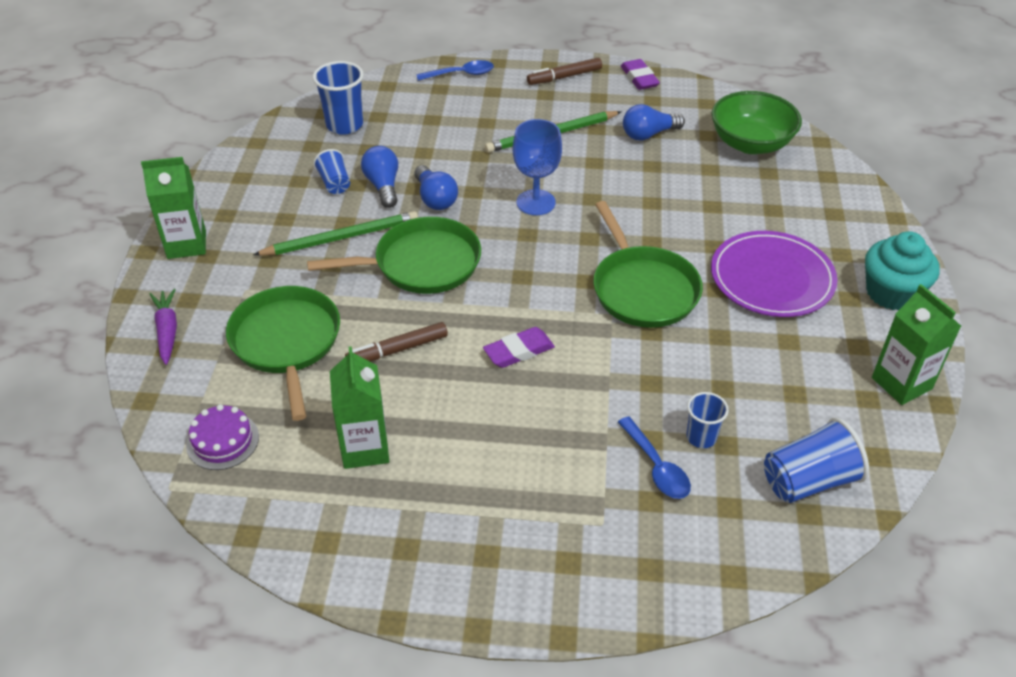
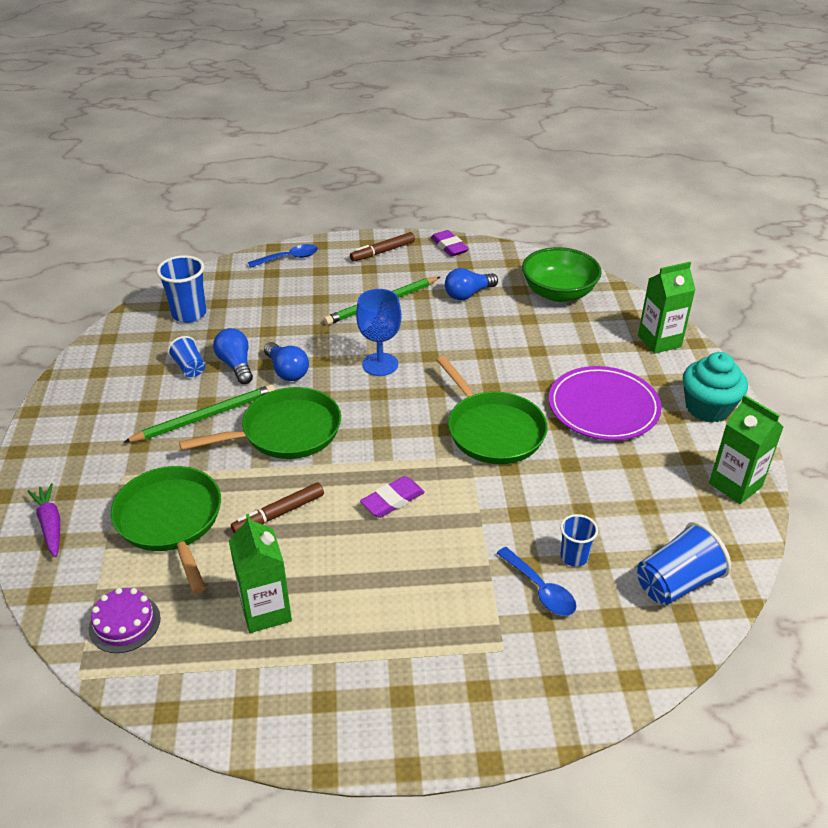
camera: 10 degrees left, 5 degrees down
green carton [141,157,206,259] -> green carton moved to [638,262,696,354]

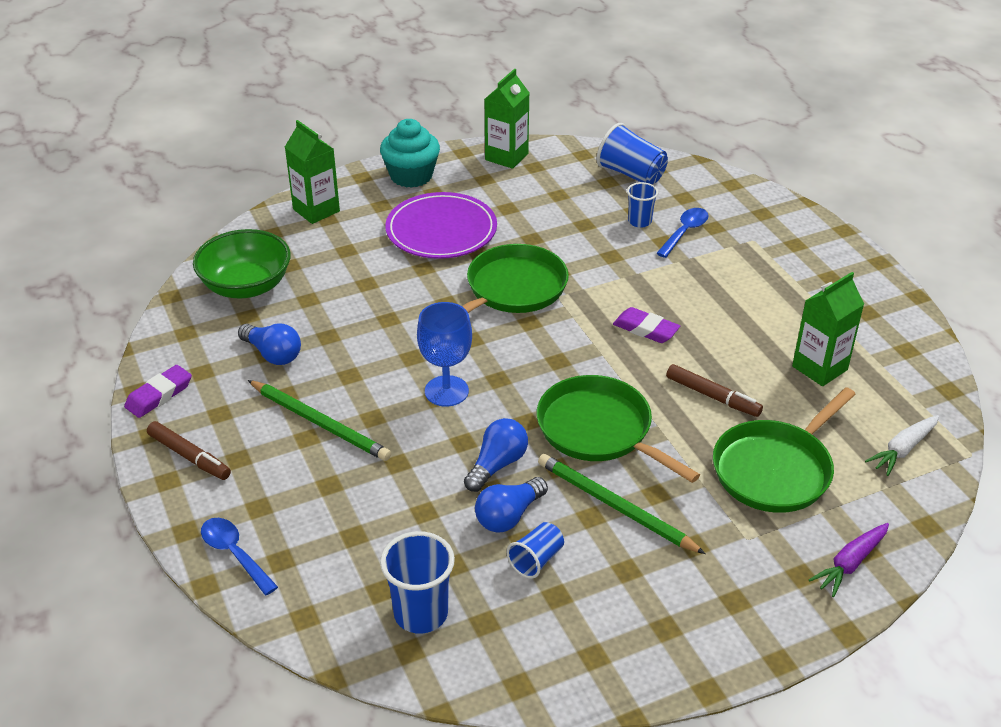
camera: 110 degrees left, 0 degrees up
purple cake [89,588,161,653] -> white carrot [865,415,939,476]

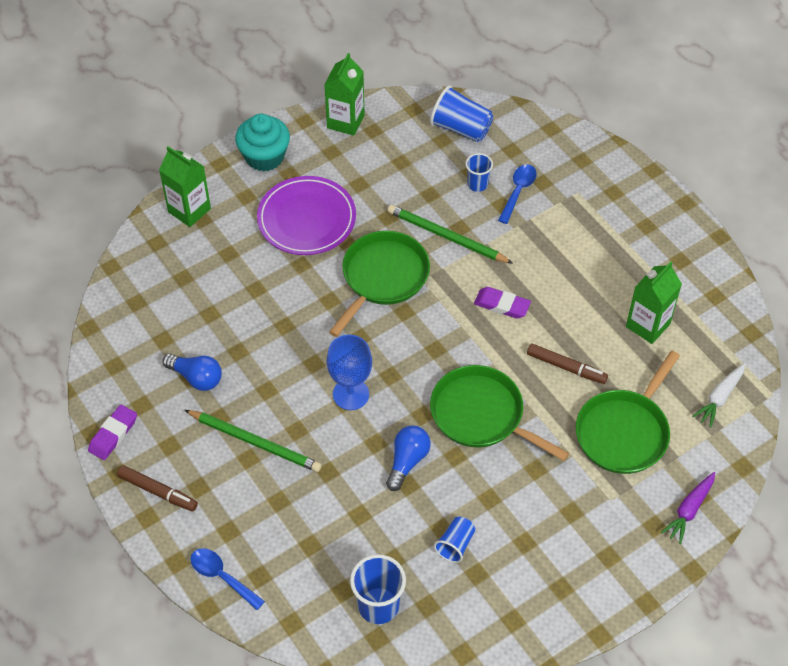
camera: 10 degrees left, 15 degrees up
green bowl [193,229,291,299] -> none
blue light bulb [475,477,548,533] -> none
green pencil [538,454,706,554] -> green pencil moved to [388,205,513,264]

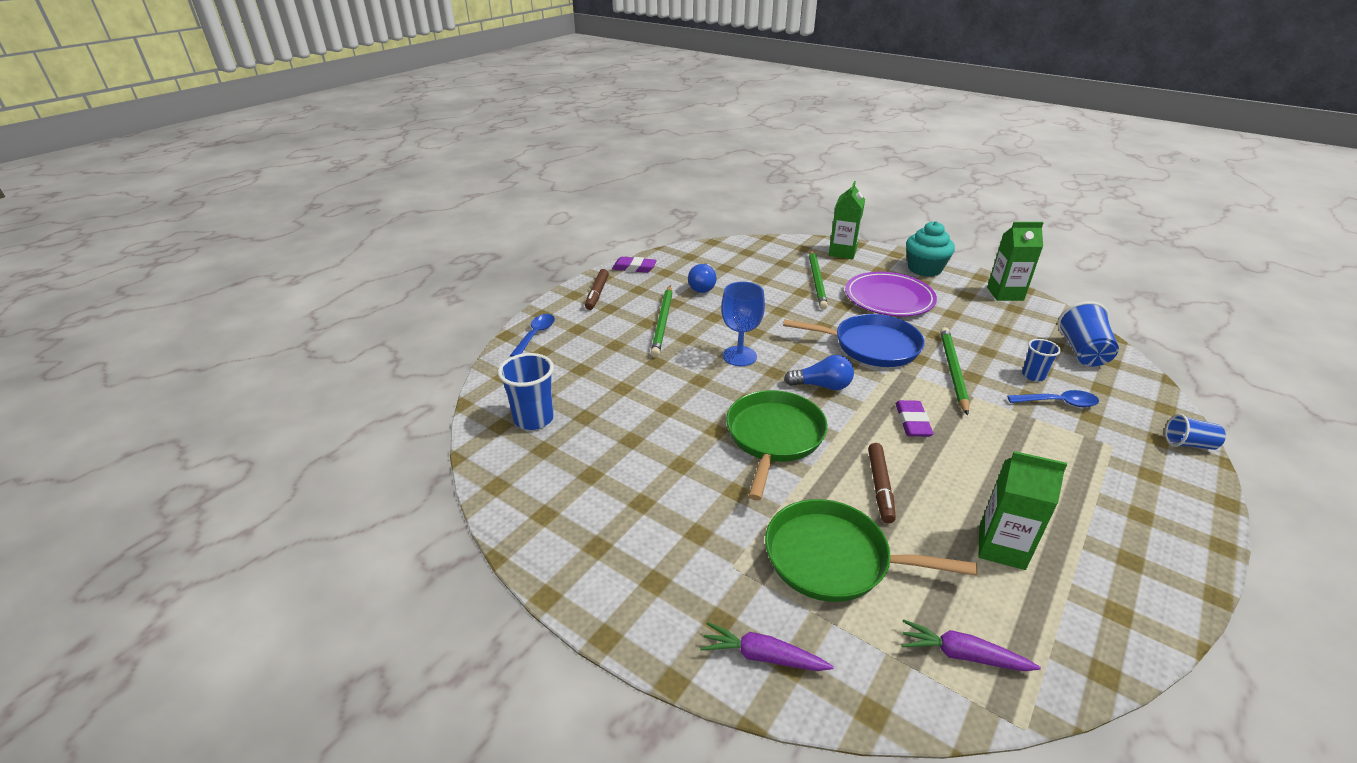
camera: 70 degrees right, 20 degrees down
green pan [329,231,430,337] -> blue pan [783,314,925,367]
blue light bulb [386,425,431,491] -> blue light bulb moved to [784,355,854,390]
blue cup [434,517,475,563] -> blue cup moved to [1165,414,1226,450]
white carrot [692,363,746,428] -> purple carrot [902,619,1041,671]
none -> green pencil [809,250,828,310]

